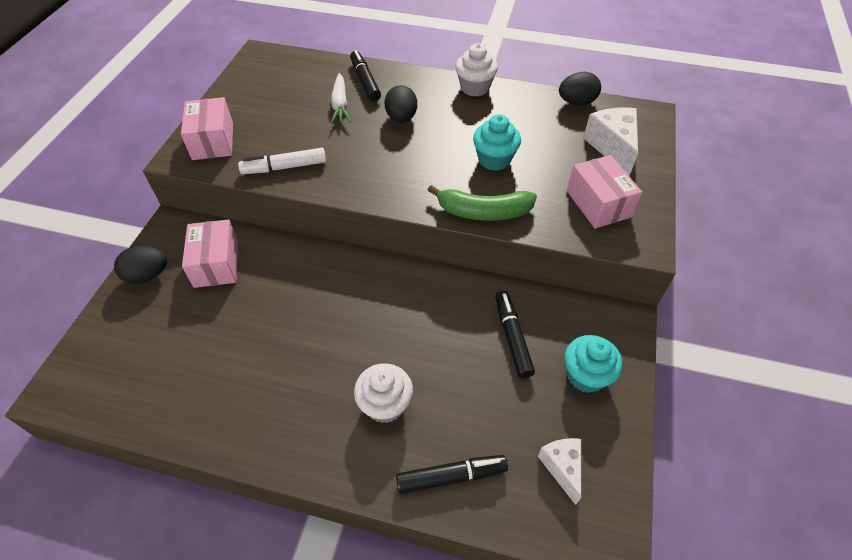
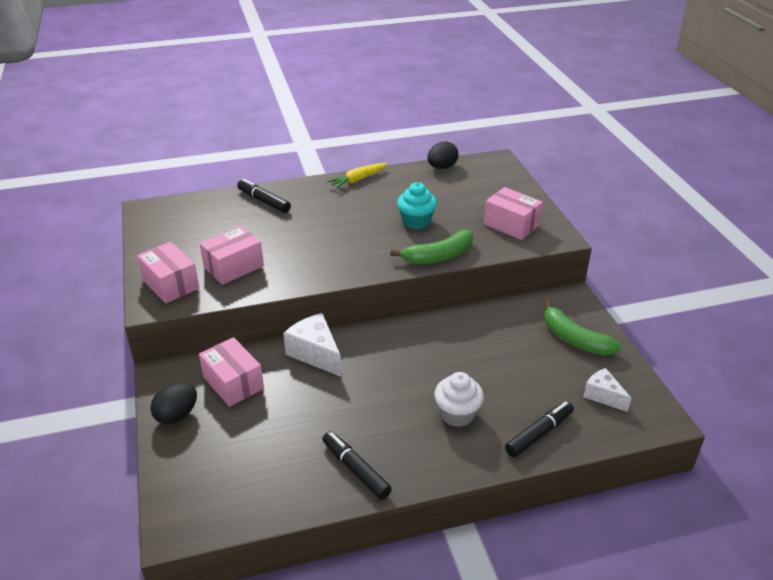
camera: 30 degrees left, 15 degrees down
white marker [238,148,326,174] -> none
white carrot [331,73,351,124] -> none
black egg [385,85,417,123] -> none
white cupcake [455,44,498,97] -> yellow carrot [327,163,387,189]
black marker [495,291,535,378] -> black marker moved to [322,431,392,500]
turquoise cupcake [565,335,623,393] -> green banana [544,300,622,355]
white cheese [583,108,638,176] -> white cheese moved to [283,313,342,377]
none -> pink box [200,226,264,285]

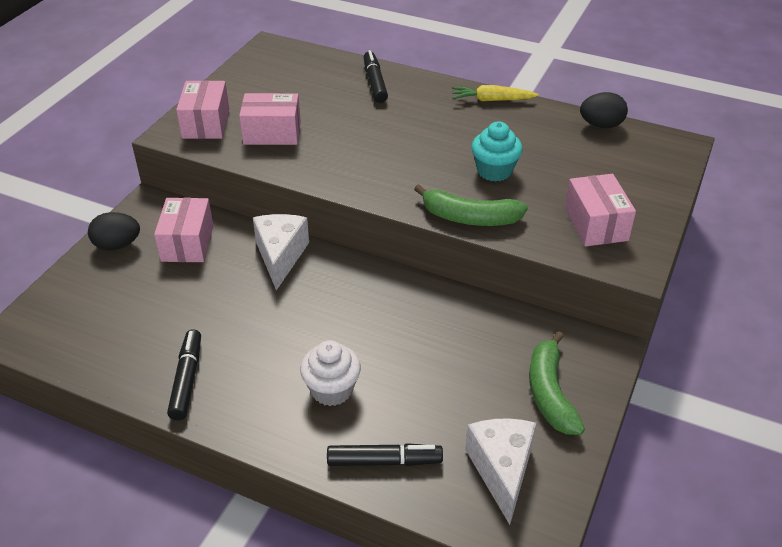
camera: 40 degrees right, 5 degrees up
white cheese [583,368,631,412] -> white cheese [465,418,536,525], size x1.57

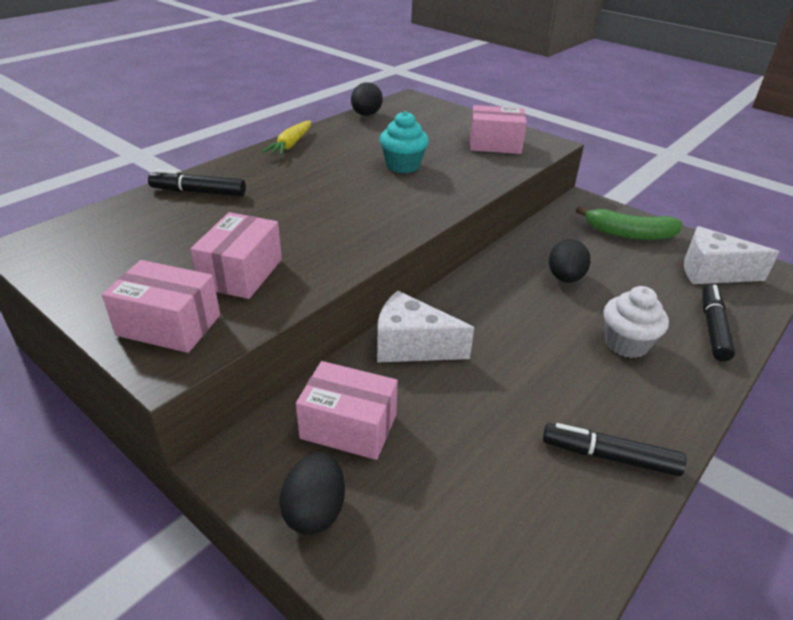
camera: 75 degrees left, 5 degrees down
green banana [414,184,528,226] -> none
none -> black egg [549,239,591,283]

